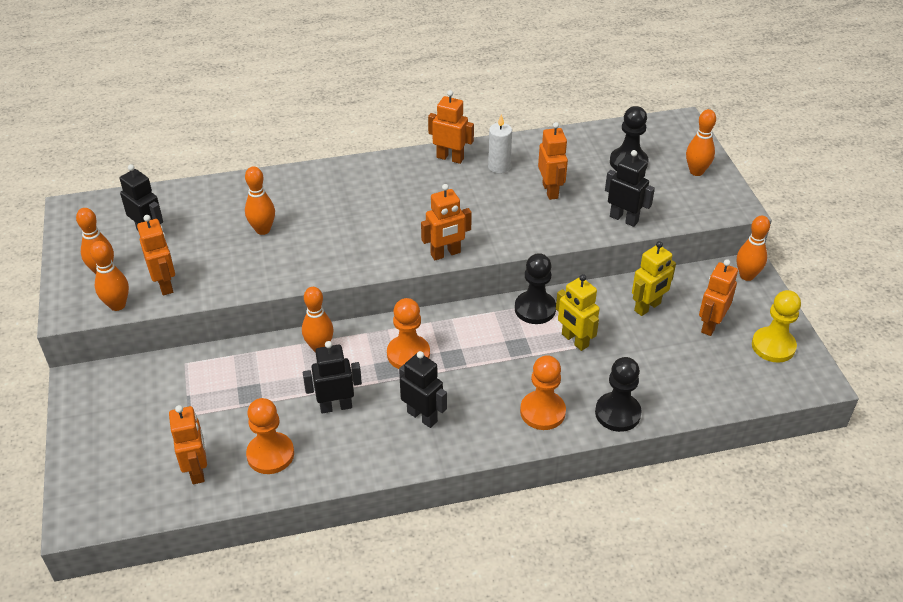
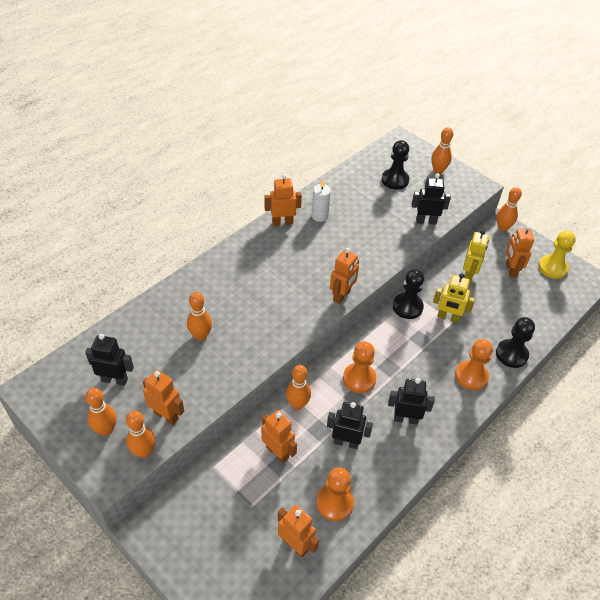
camera: 35 degrees left, 5 degrees up
black robot [303,341,362,413] -> black robot turned 60 degrees clockwise [327,402,373,449]
orange robot [538,122,568,200] -> orange robot moved to [261,410,297,463]

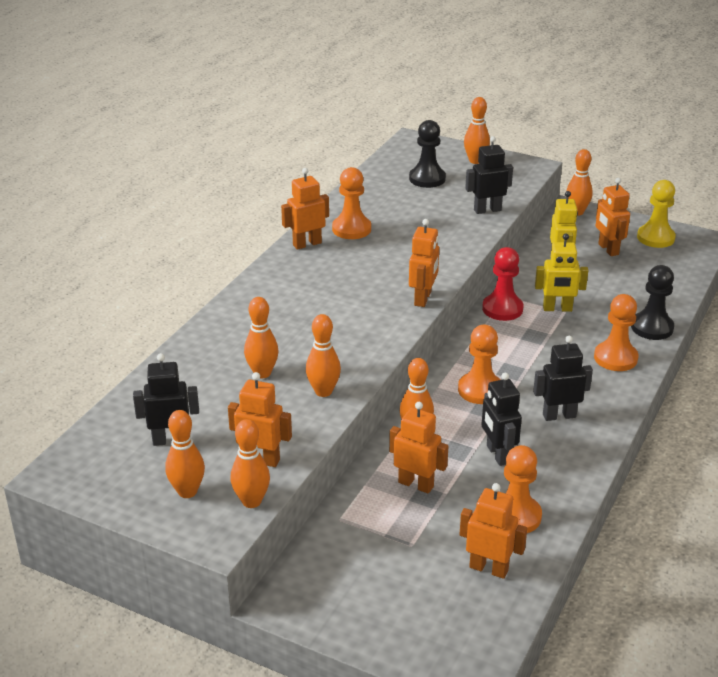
camera: 15 degrees left, 15 degrees down
white candle [312,180,331,222] -> orange pawn [332,167,371,239]
black robot [327,402,373,449] -> black robot turned 105 degrees counterclockwise [481,373,522,466]
black pawn [393,269,424,319] -> red pawn [482,247,524,321]
none -> orange bowling pin [306,314,341,397]

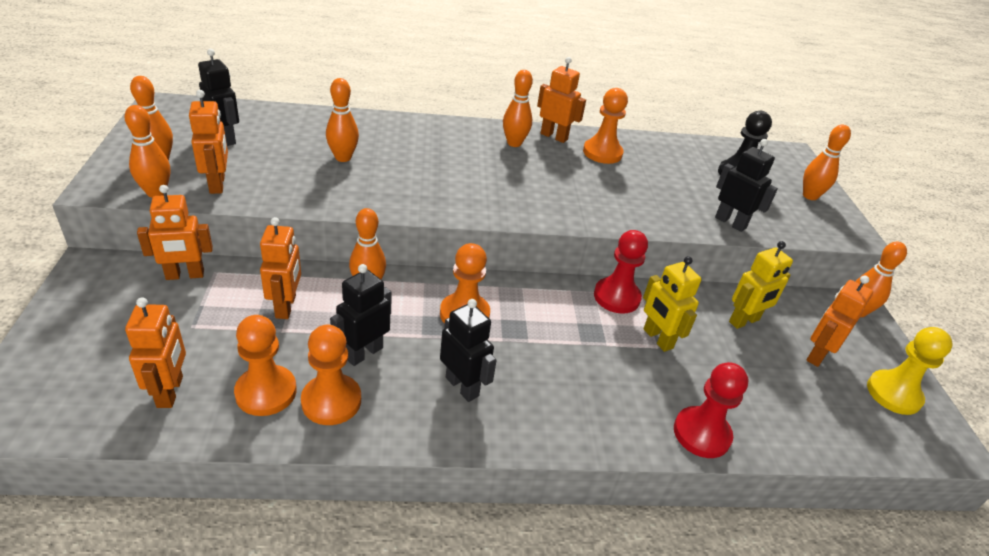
camera: 55 degrees right, 5 degrees up
orange bowling pin [306,314,341,397] -> orange bowling pin moved to [503,70,533,147]
orange robot [409,219,439,307] -> orange robot moved to [137,185,213,280]
orange pawn [594,294,638,371] -> orange pawn moved to [301,325,361,425]
black pawn [631,265,674,340] -> red pawn [674,362,749,458]

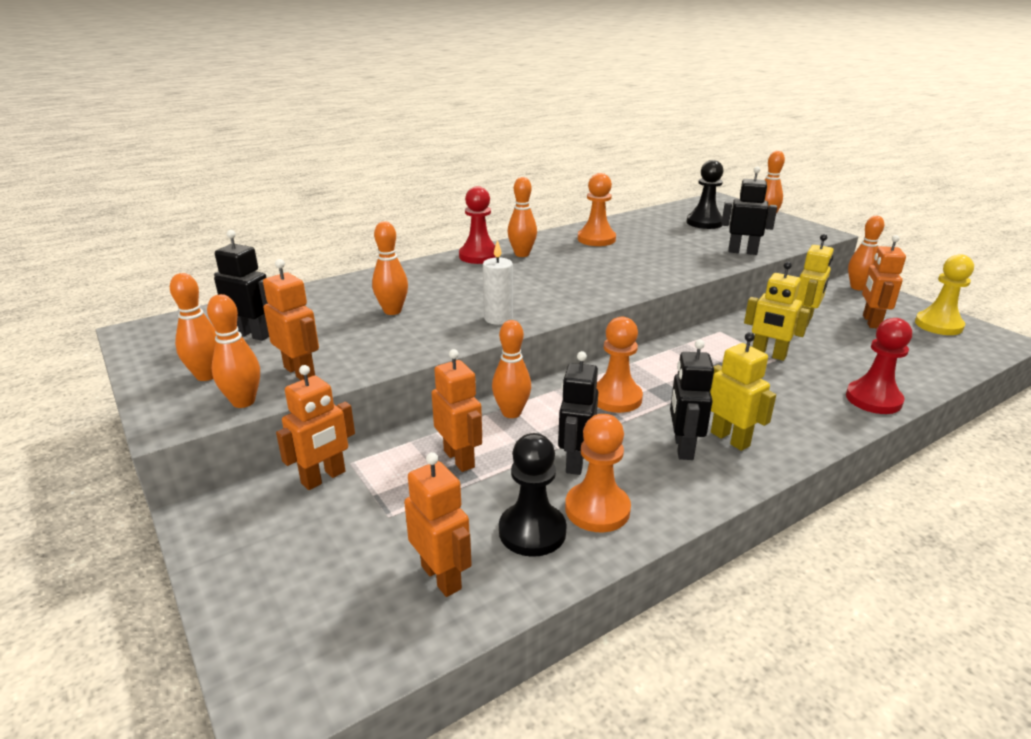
camera: 25 degrees left, 10 degrees down
orange pawn [234,315,297,416] -> black pawn [499,433,567,557]
black robot [440,299,497,402] -> black robot turned 105 degrees counterclockwise [670,340,714,460]
orange robot [537,57,586,143] -> none
red pawn [594,230,648,314] -> red pawn moved to [459,186,497,264]
none -> white candle [483,240,513,325]
none -> yellow robot [710,332,776,451]

